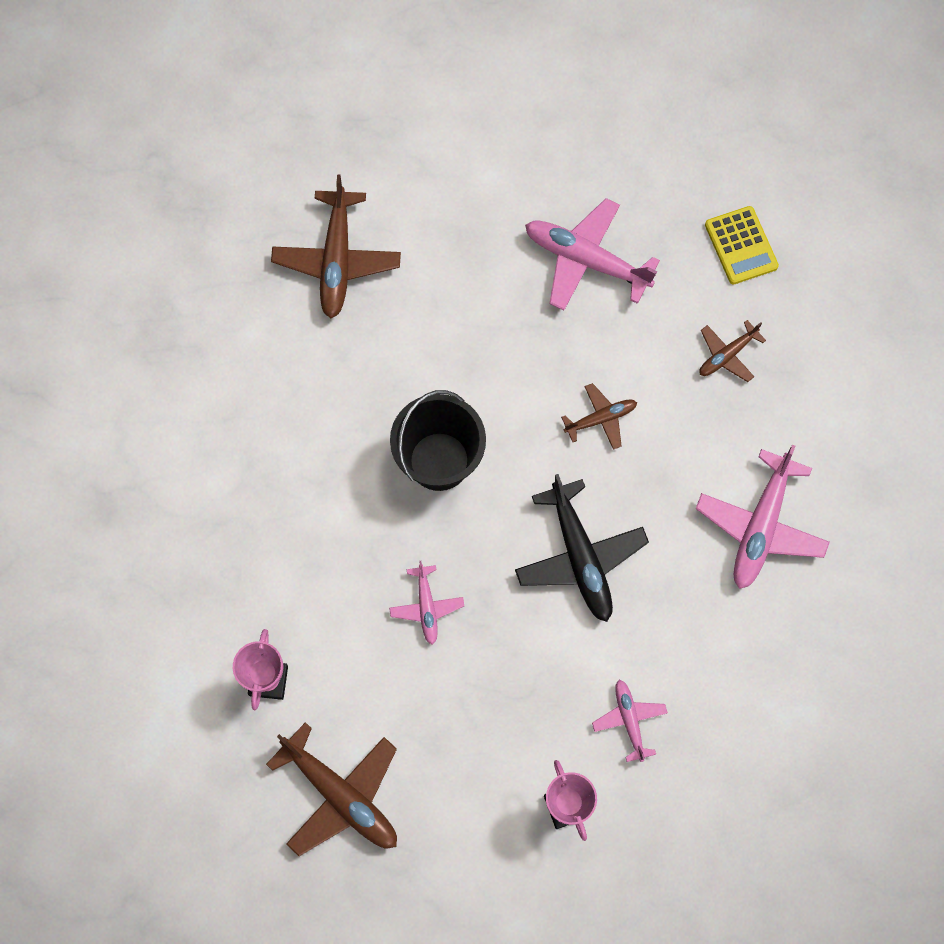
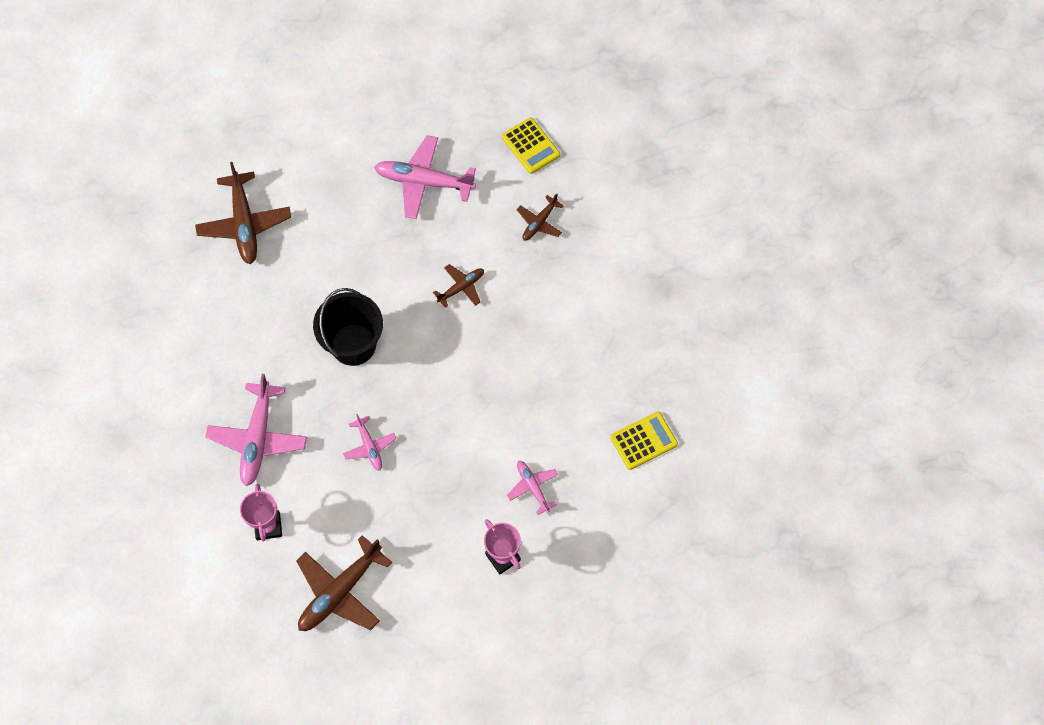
camera: 15 degrees left, 5 degrees down
brown plane [266,722,397,856] -> brown plane turned 105 degrees clockwise [296,535,392,631]
black plane [515,474,649,622] -> none
pink plane [696,445,830,589] -> pink plane moved to [205,374,307,486]
none -> yellow calculator [610,412,678,470]

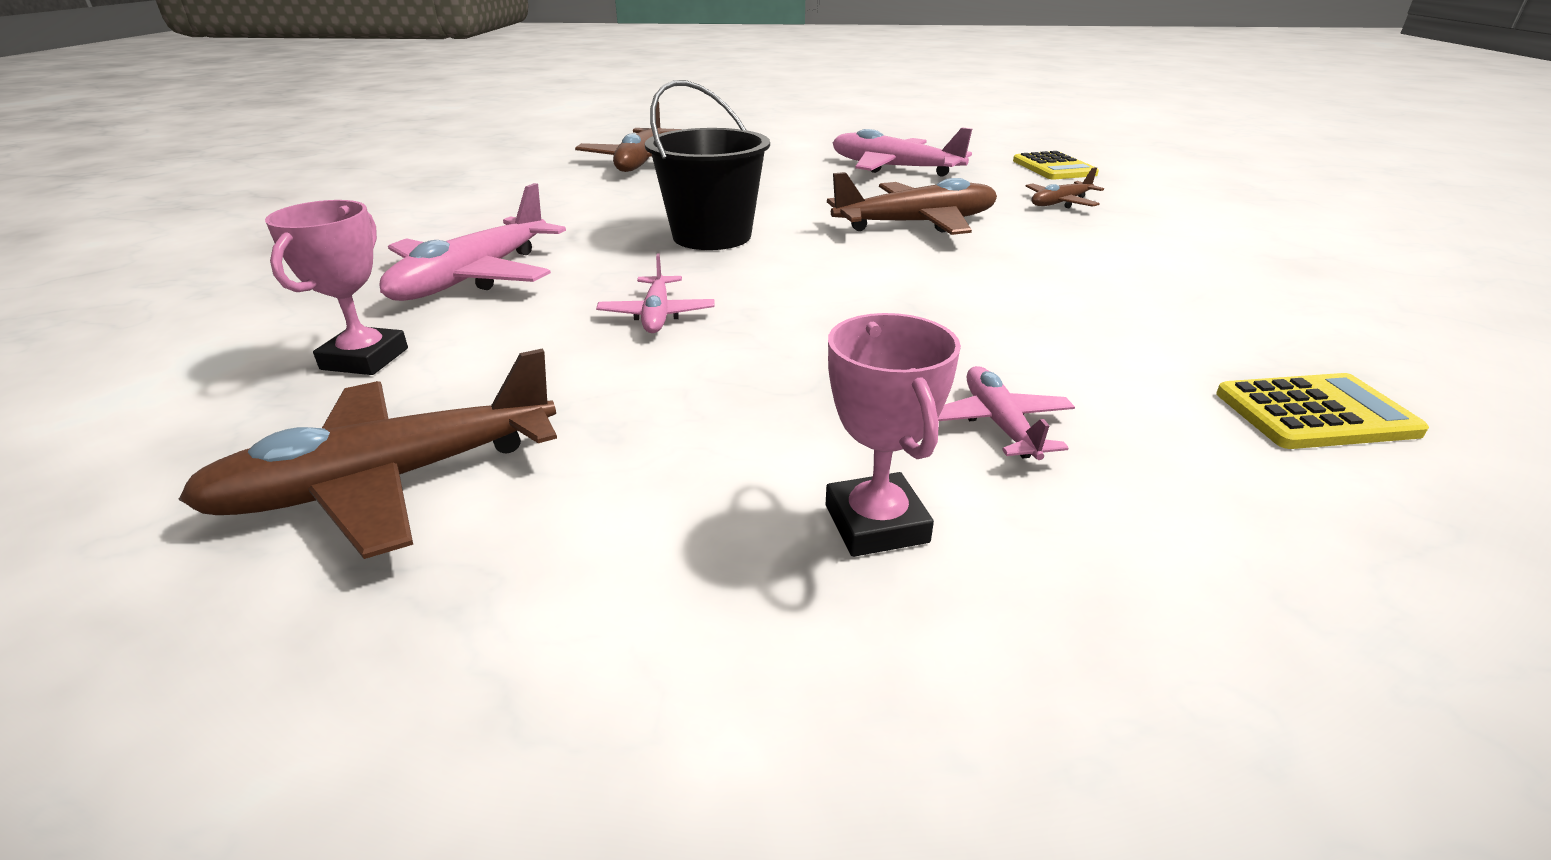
camera: 20 degrees right, 35 degrees down
brown plane [433,264,484,308] -> brown plane [827,172,997,235], size x1.84

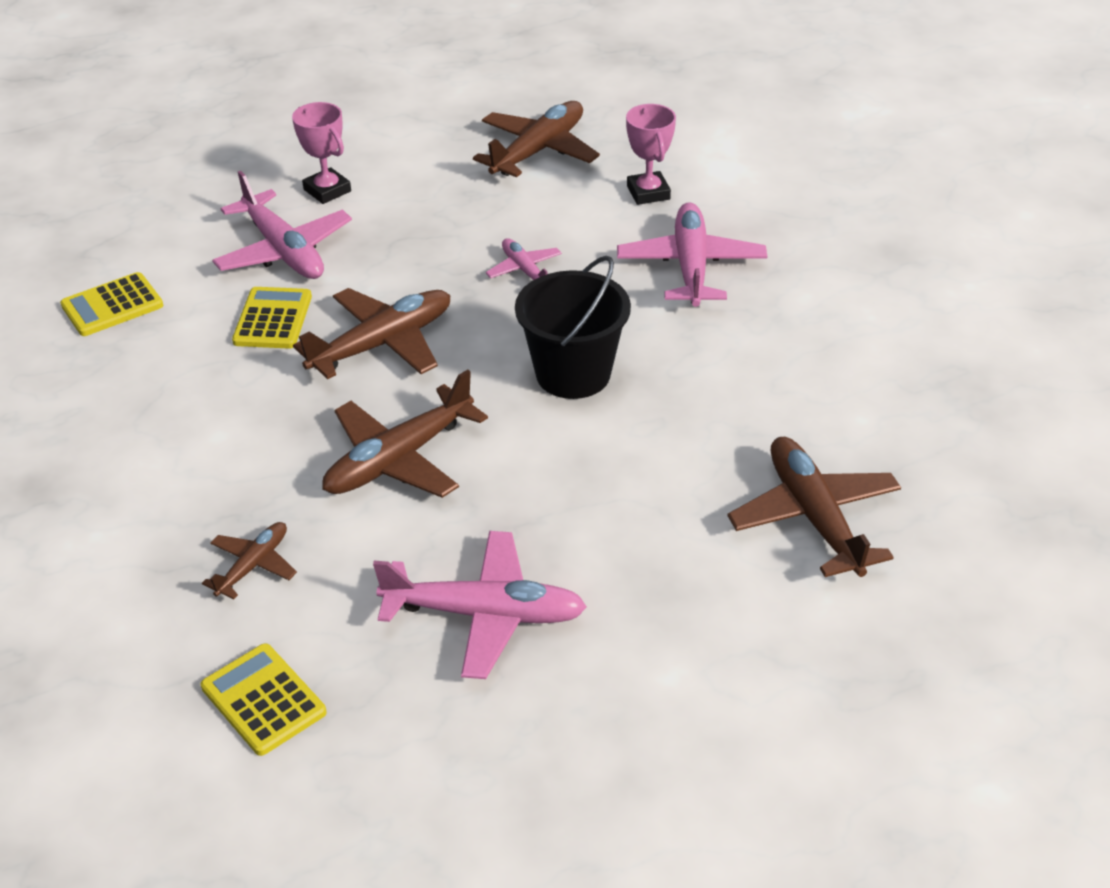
camera: 155 degrees right, 10 degrees up
pink plane [938,366,1075,460] -> pink plane [212,171,352,279], size x1.84
none -> yellow calculator [232,287,312,349]
none -> brown plane [293,288,450,379]

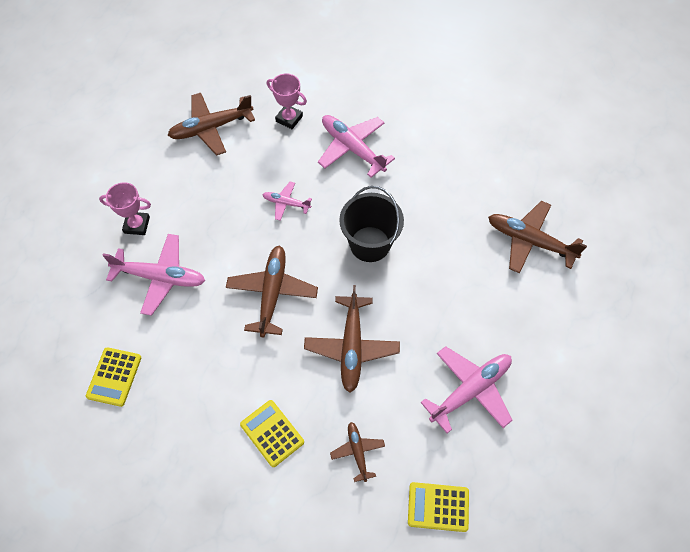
camera: 45 degrees left, 20 degrees up
yellow calculator [232,287,312,349] -> yellow calculator moved to [240,400,304,467]
brown plane [473,101,600,177] -> brown plane turned 105 degrees counterclockwise [167,93,255,156]

